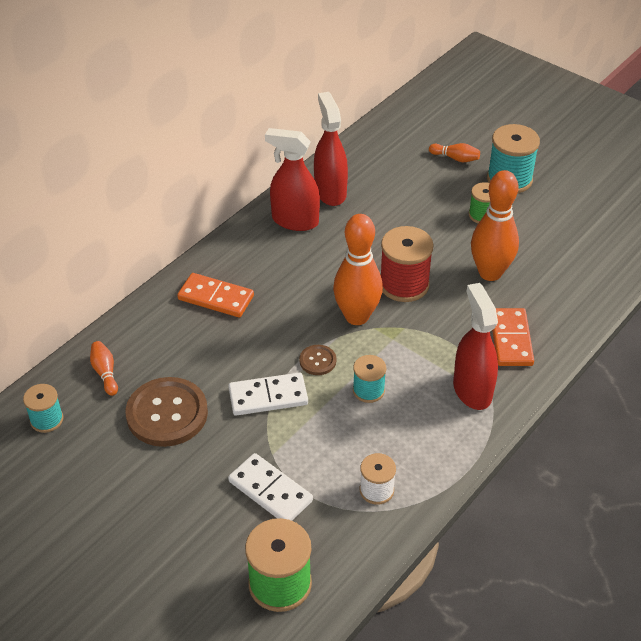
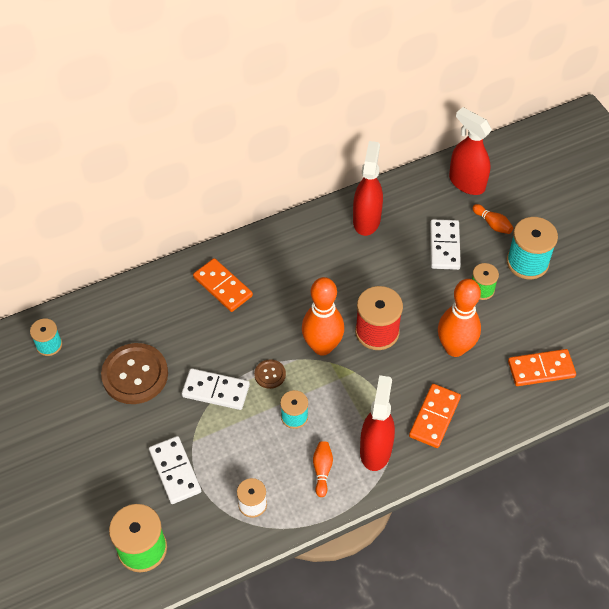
camera: 25 degrees right, 10 degrees up
orange bowling pin [90,341,118,396] -> orange bowling pin moved to [313,441,333,497]
red spray bottle [265,128,320,231] -> red spray bottle moved to [449,107,492,195]
none -> white domino [430,219,461,270]
none -> orange domino [508,349,576,386]

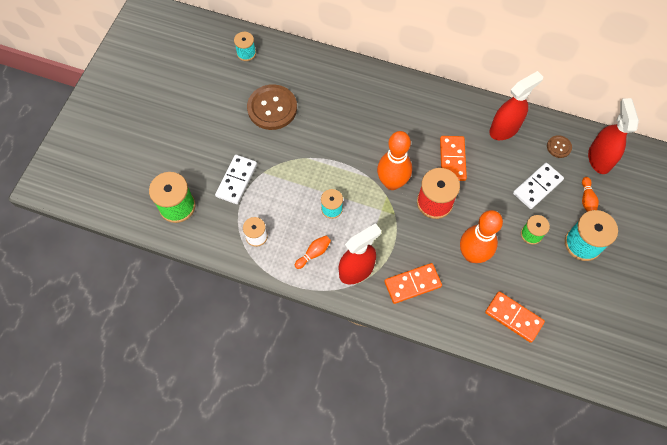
camera: 45 degrees right, 10 degrees up
white domino [181,368,250,410] -> none
orange domino [193,258,253,312] -> orange domino moved to [440,136,467,181]
brown button [254,359,286,389] -> brown button moved to [547,135,572,158]

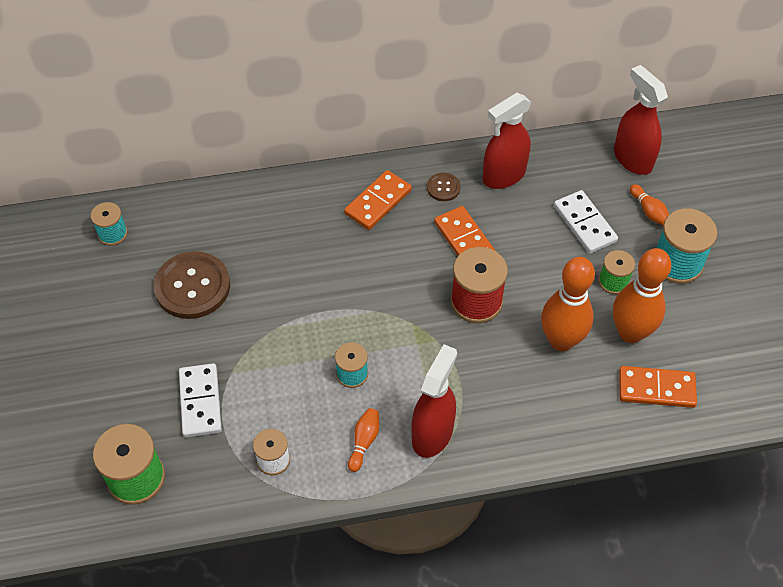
camera: 30 degrees left, 10 degrees down
orange bowling pin [377,131,412,190] -> orange bowling pin moved to [613,248,671,343]
orange domino [384,263,442,304] -> orange domino moved to [344,170,412,230]
red spray bottle [489,71,543,140] -> red spray bottle turned 150 degrees counterclockwise [483,93,532,189]
white domino [513,163,564,209] -> white domino turned 45 degrees counterclockwise [554,190,618,253]
brown button [547,135,572,158] -> brown button moved to [427,173,461,201]

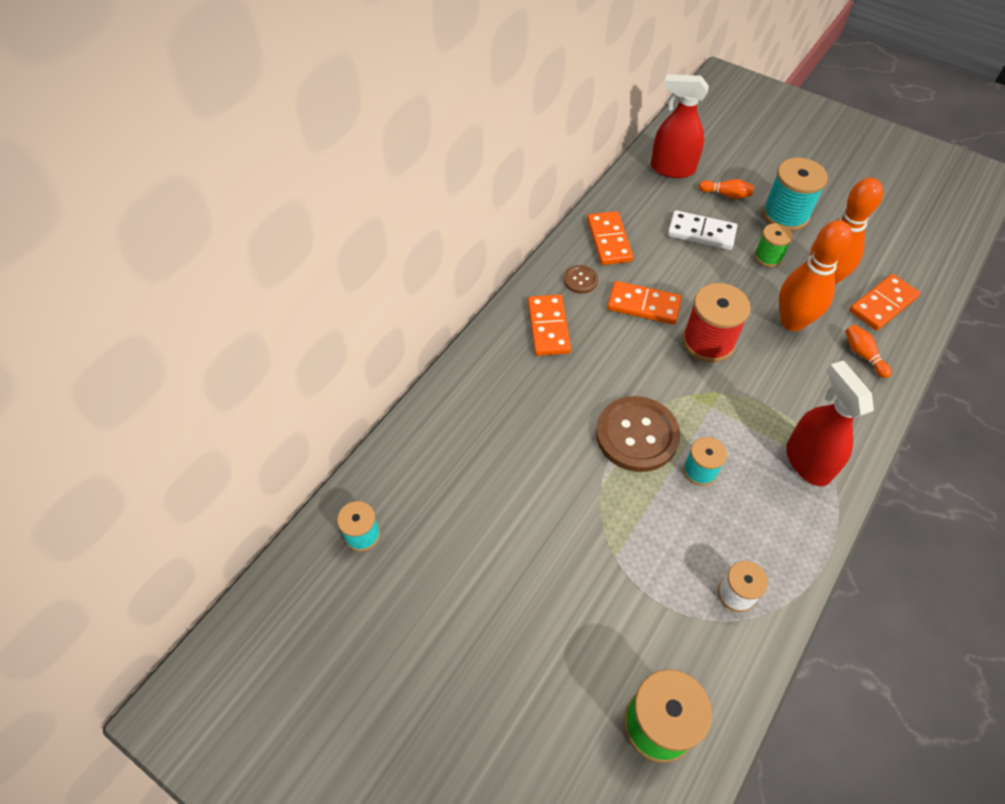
camera: 45 degrees left, 0 degrees up
brown button [154,251,230,319] -> brown button moved to [596,396,680,472]
white domino [179,363,222,437] -> none
orange bowling pin [348,408,379,472] -> orange bowling pin moved to [845,324,892,378]
red spray bottle [483,93,532,189] -> orange domino [587,211,633,265]

